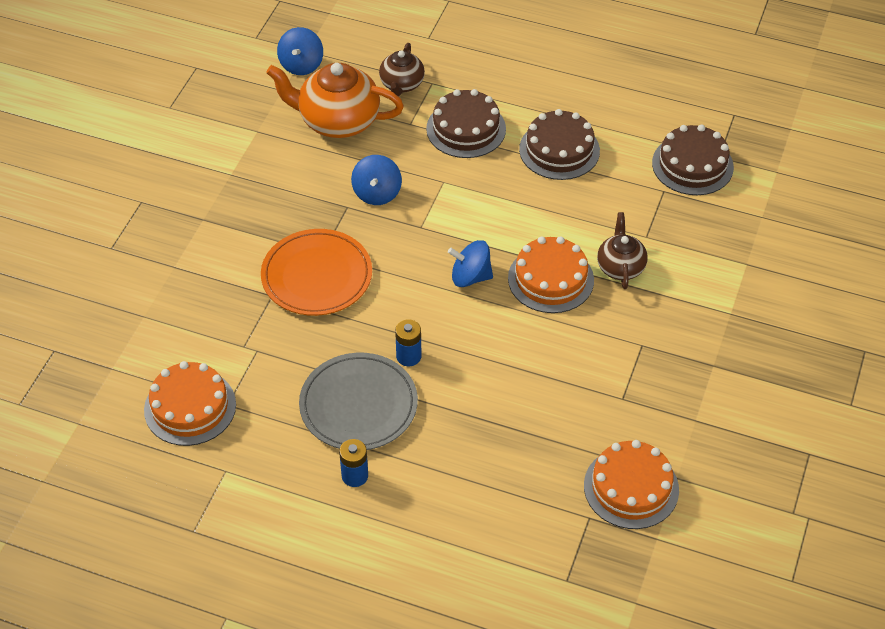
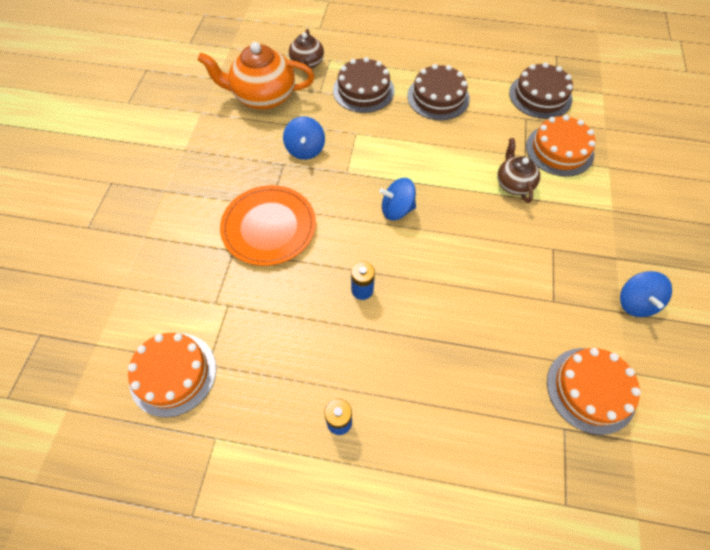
camera: 10 degrees left, 10 degrees up
blue spinning top [277,27,323,75] -> blue spinning top moved to [620,271,672,317]
grey plate [299,353,418,450] -> none
orange cake [508,236,594,313] -> orange cake moved to [526,115,596,177]

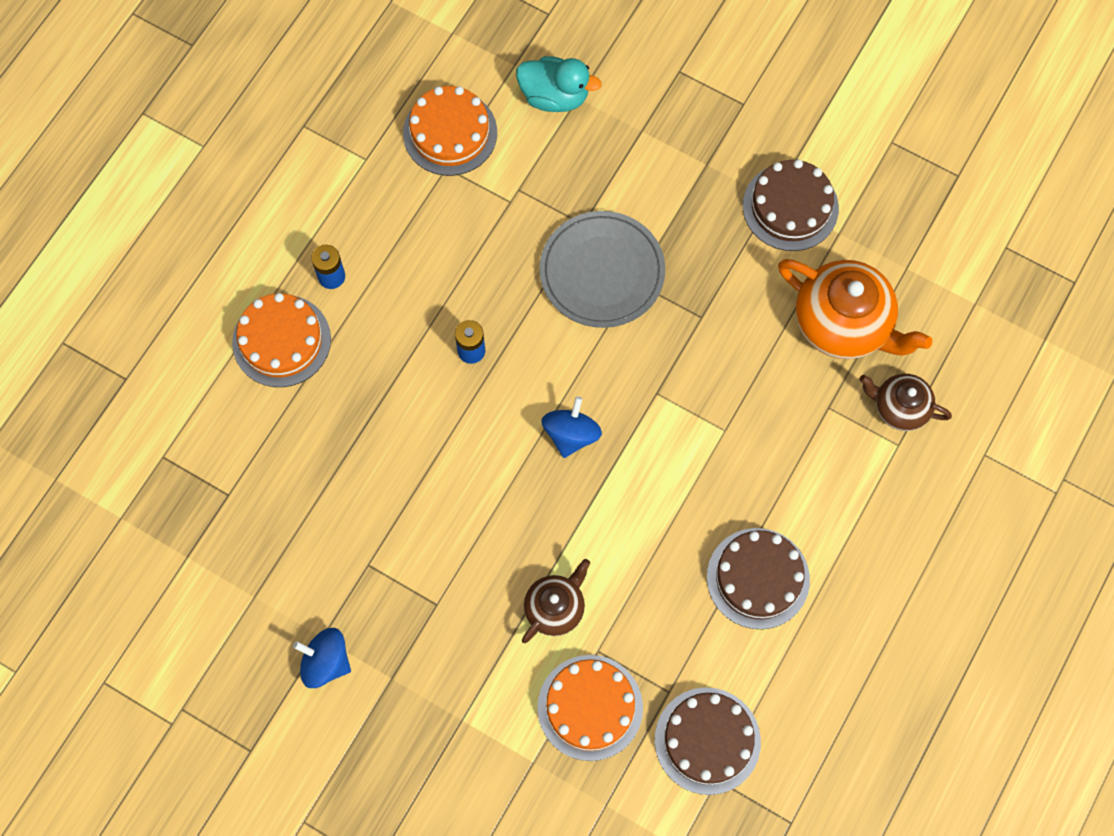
camera: 110 degrees right, 10 degrees up
orange teapot [197,42,315,110] -> orange teapot turned 105 degrees clockwise [778,259,932,359]
orange plate [220,185,316,266] -> grey plate [540,211,665,328]
blue spinning top [283,116,325,160] -> none
brown cake [333,57,395,113] -> brown cake moved to [743,159,839,251]
brown teapot [497,138,540,203] -> brown teapot turned 60 degrees counterclockwise [522,559,590,643]
orange cake [547,348,641,435] -> orange cake moved to [232,293,331,387]
none -> turquoise duck [516,56,602,112]

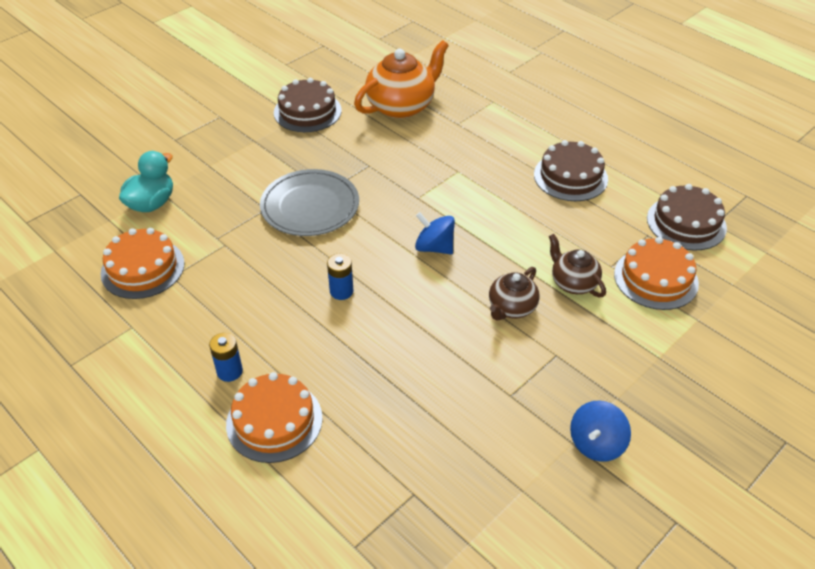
camera: 75 degrees left, 25 degrees down
brown teapot [860,374,952,431] -> brown teapot moved to [489,267,540,321]

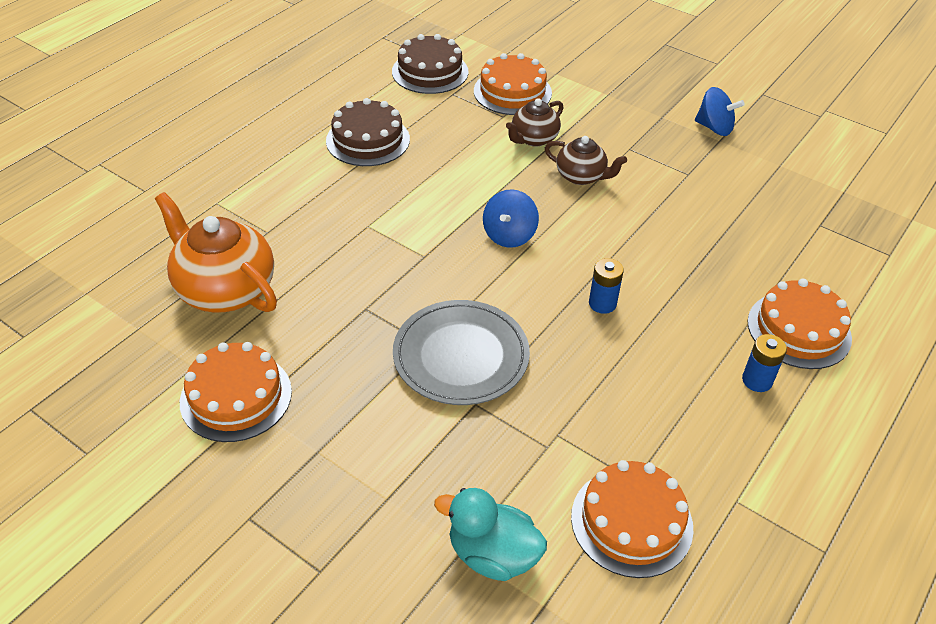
camera: 100 degrees left, 0 degrees up
brown cake [274,78,342,132] -> orange cake [180,342,292,442]

